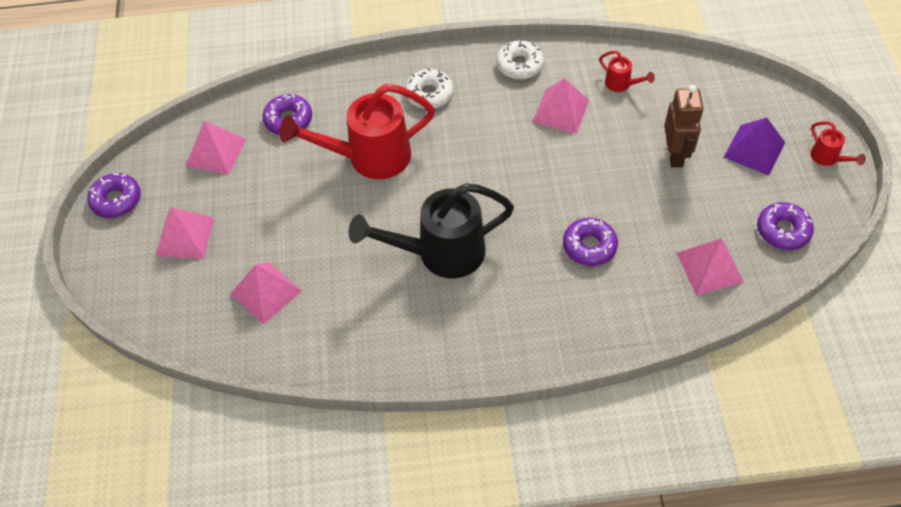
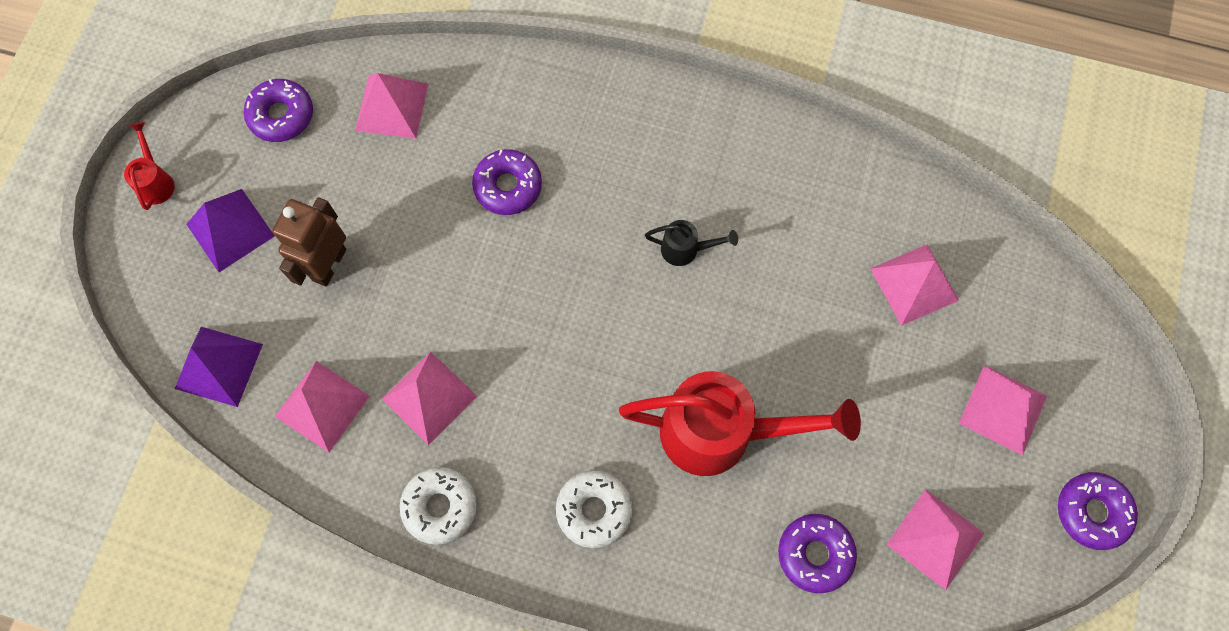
camera: 160 degrees left, 15 degrees up
black watering can [349,183,514,279] -> black watering can [645,220,738,266], size x0.43
red watering can [599,51,655,92] -> pink pyramid [275,361,370,453]
none -> purple pyramid [175,327,263,407]

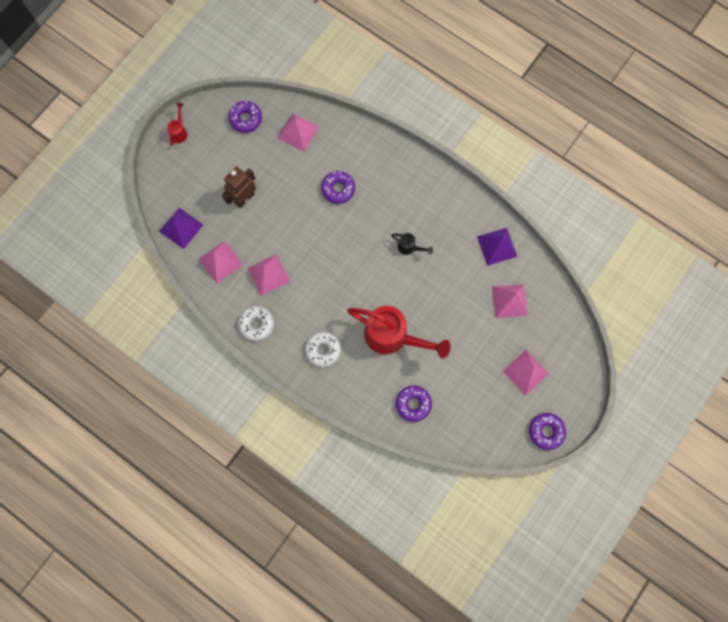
camera: 20 degrees right, 5 degrees up
purple pyramid [186,189,275,272] -> purple pyramid moved to [477,228,517,266]
pink pyramid [886,489,984,590] -> none

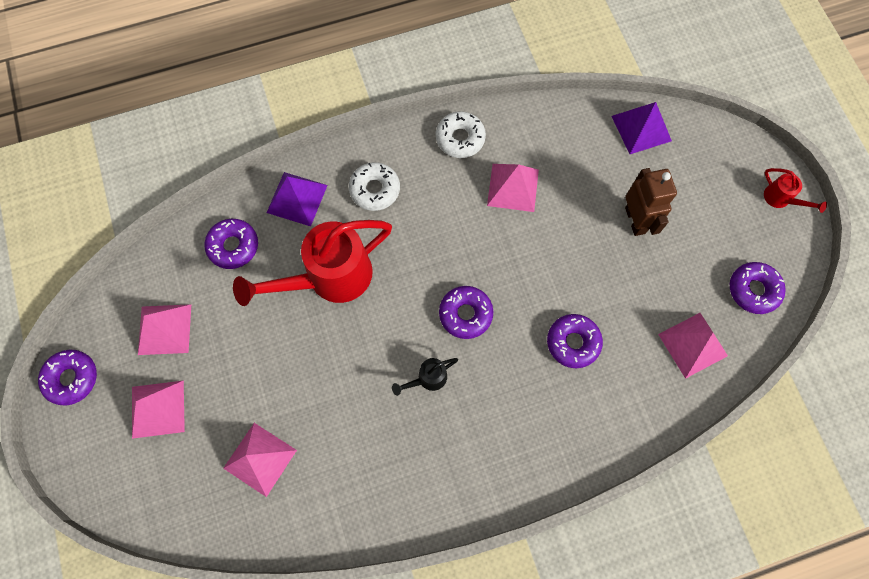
camera: 125 degrees right, 5 degrees down
pink pyramid [199,241,243,283] -> pink pyramid moved to [138,304,191,355]
purple pyramid [477,228,517,266] -> purple pyramid moved to [267,172,328,226]
none -> purple donut [439,286,493,339]

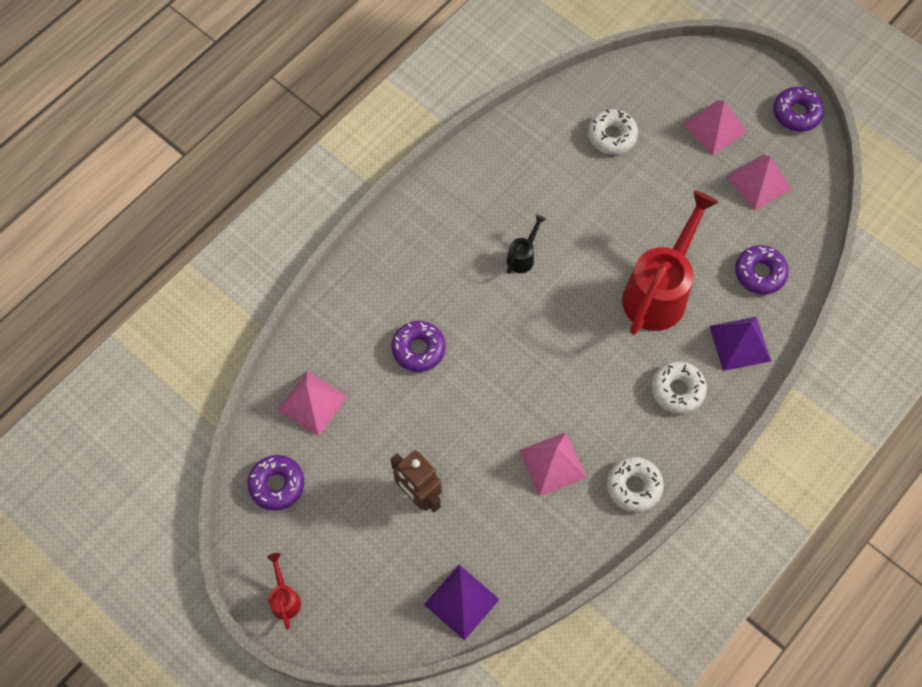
camera: 150 degrees right, 5 degrees down
pink pyramid [223,423,297,497] -> white donut [588,109,638,155]
purple donut [439,286,493,339] -> none
red watering can [764,168,827,213] -> red watering can turned 60 degrees clockwise [267,553,301,630]

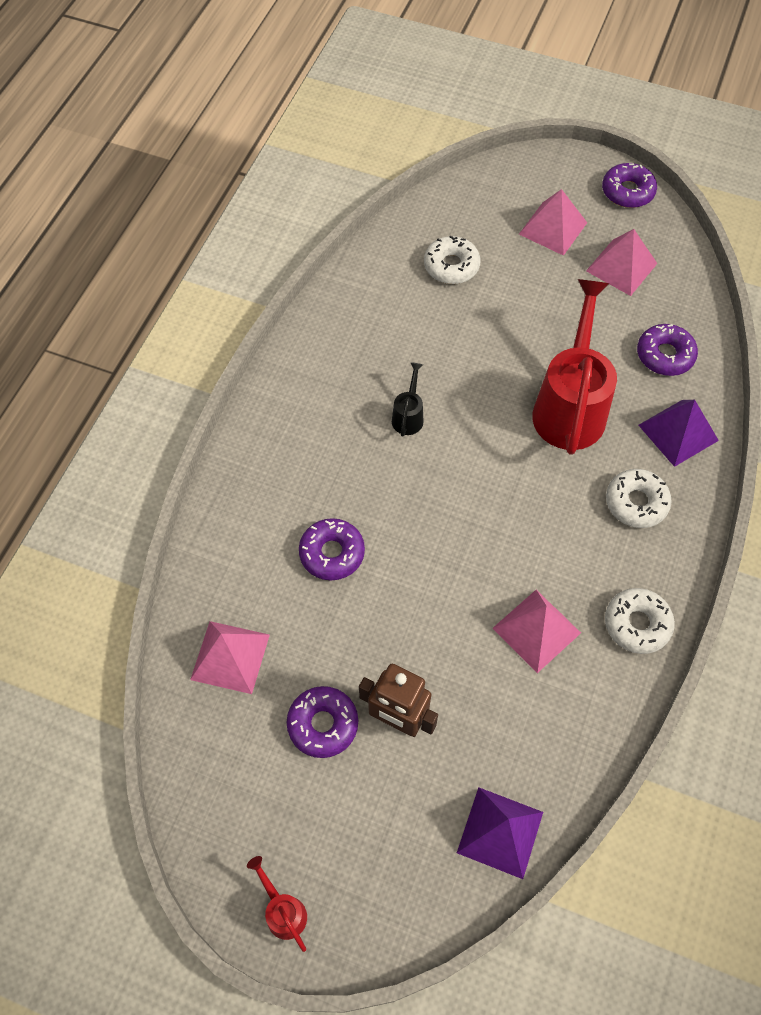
camera: 20 degrees left, 5 degrees down
purple donut [247,455,304,511] -> purple donut moved to [286,686,358,758]

